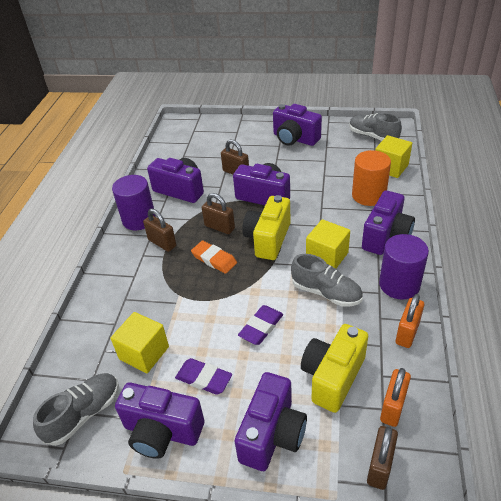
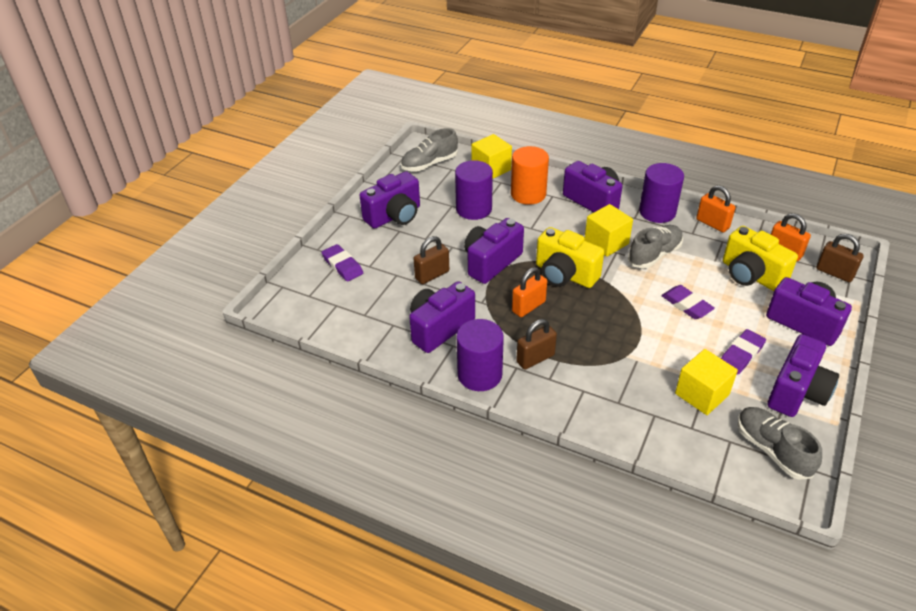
camera: 75 degrees left, 0 degrees up
orange eraser [191,241,237,274] -> none
brown padlock [202,193,235,234] -> orange padlock [512,267,547,317]
none -> purple eraser [321,244,363,282]
none -> purple cylinder [455,160,493,220]

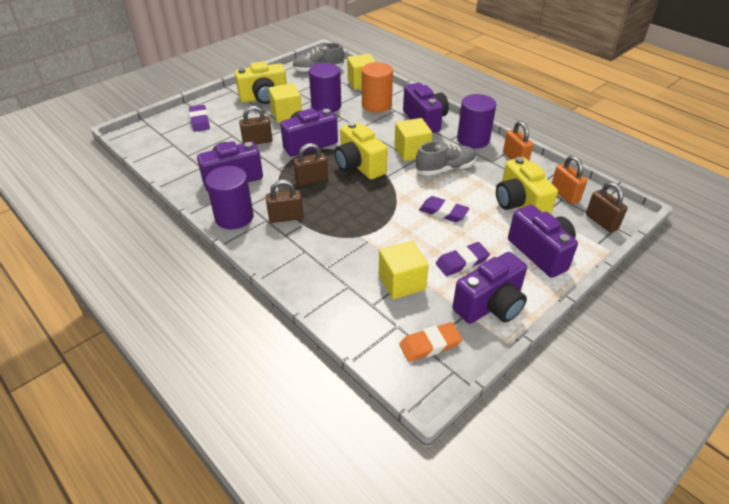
camera: 20 degrees right, 0 degrees up
purple camera [360,171,420,229] -> yellow camera [235,61,287,104]
orange padlock [512,267,547,317] -> brown padlock [293,143,328,186]
purple eraser [661,285,715,319] -> purple eraser turned 45 degrees counterclockwise [419,196,469,222]
grey shoe [738,407,822,480] -> orange eraser [399,322,462,362]
none -> yellow cube [268,83,302,123]

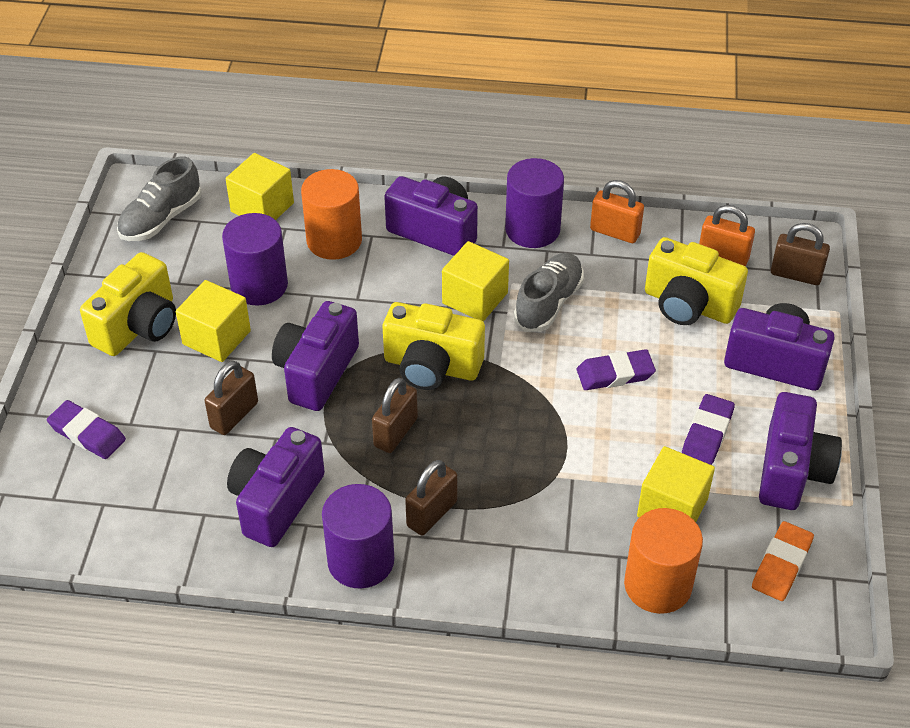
camera: 40 degrees left, 5 degrees up
none -> orange cylinder [624,508,703,614]

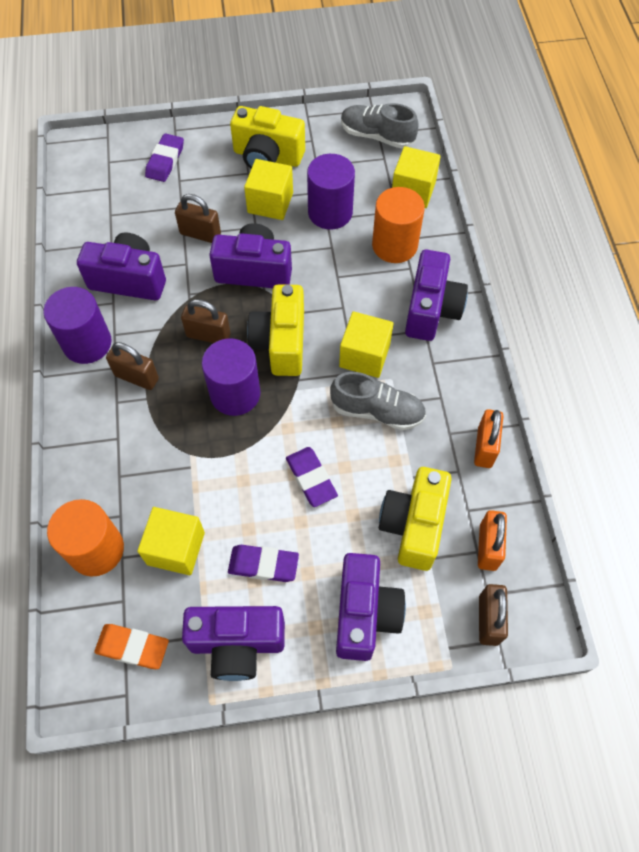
camera: 75 degrees right, 15 degrees up
purple cylinder [505,158,564,248] -> purple cylinder moved to [202,339,261,416]

